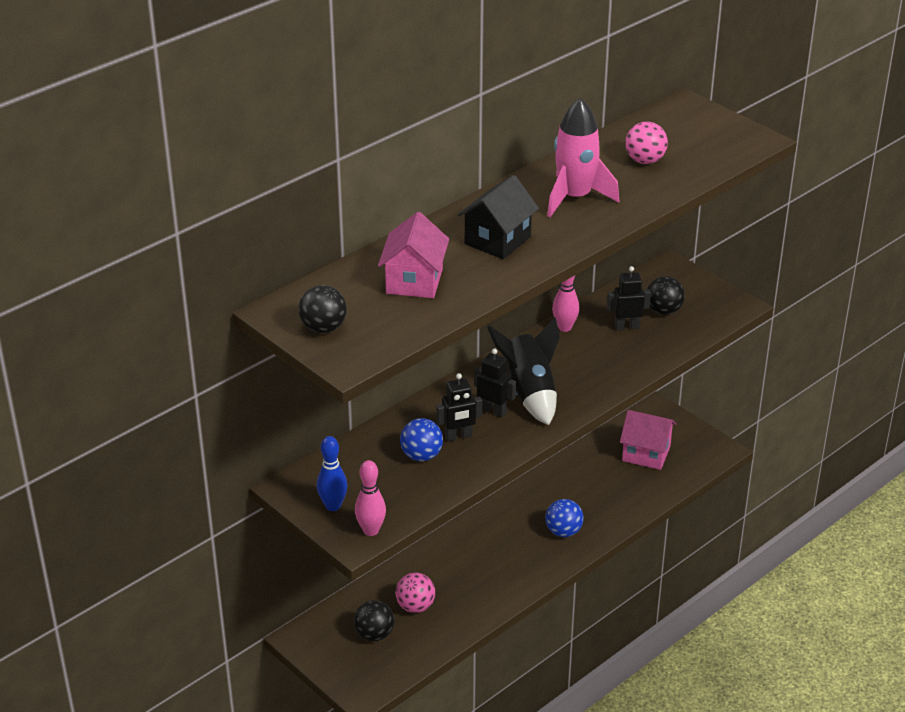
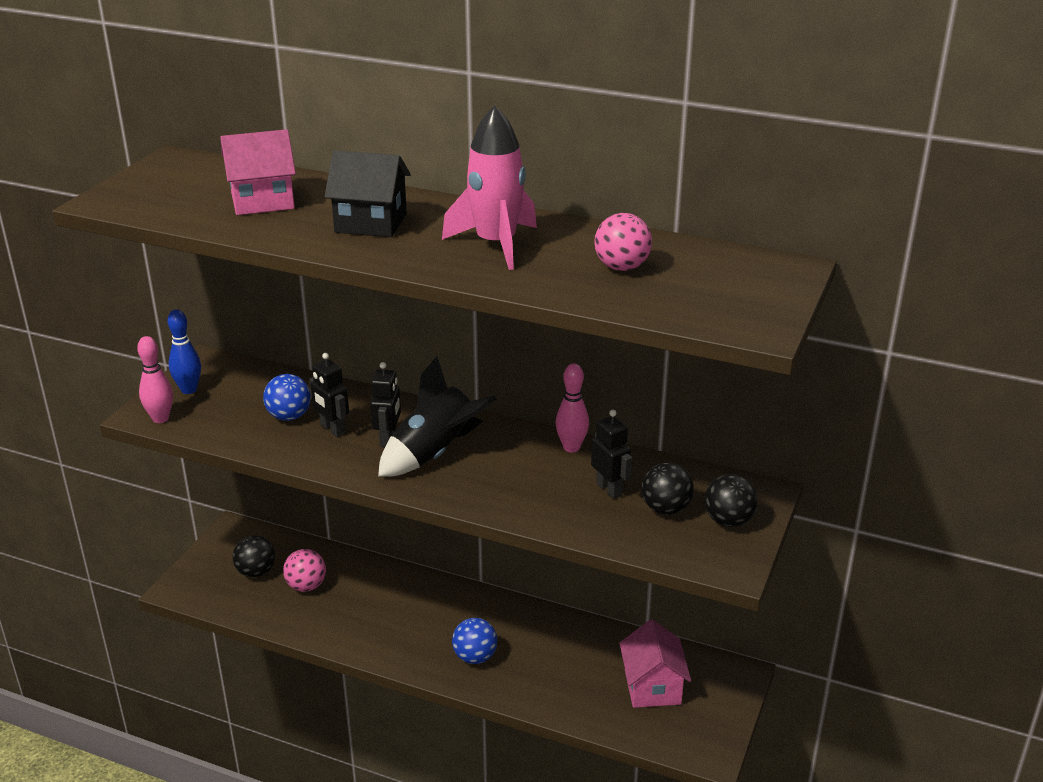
camera: 65 degrees right, 5 degrees down
black ball [298,285,347,333] -> black ball moved to [704,474,758,527]

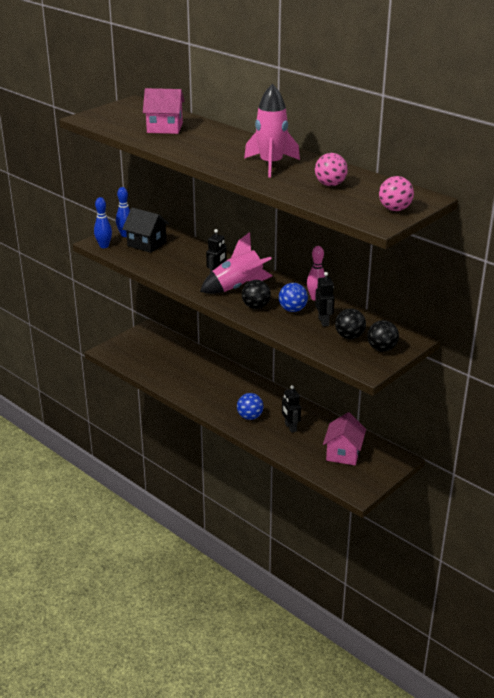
camera: 20 degrees right, 0 degrees up
pink bowling pin [137,336,173,423] -> blue bowling pin [94,197,112,248]
black ball [233,535,275,577] -> black ball moved to [242,280,271,309]
blue ball [263,374,311,421] -> blue ball moved to [279,283,308,312]
pink ball [283,549,326,592] -> pink ball moved to [379,176,414,211]
black robot [309,353,349,437] -> black robot moved to [282,385,301,433]
black house [325,150,411,237] -> black house moved to [122,207,169,253]
black rocket [378,356,497,477] -> pink rocket [200,232,273,294]

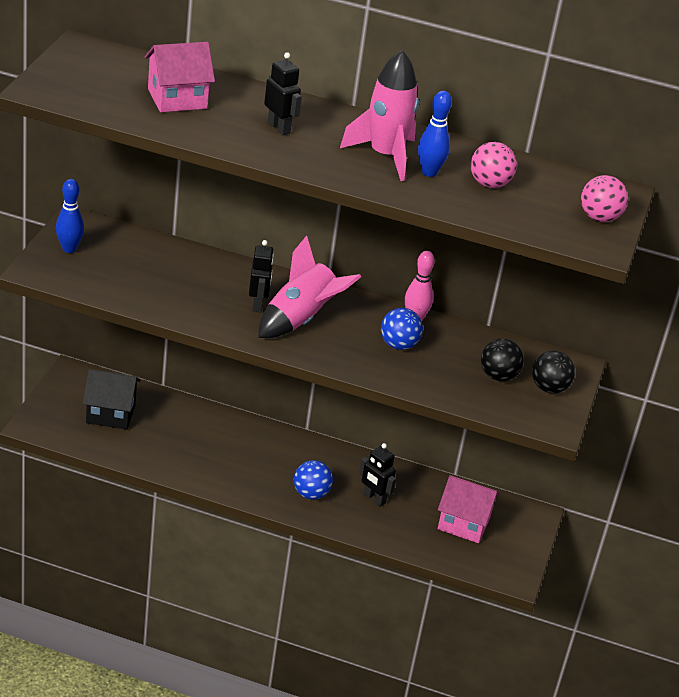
camera: 30 degrees left, 5 degrees up
blue bowling pin [94,197,112,248] -> blue bowling pin moved to [418,91,452,177]
black house [122,207,169,253] -> black house moved to [83,369,141,430]
black ball [242,280,271,309] -> none
black robot [315,272,335,327] -> black robot moved to [264,52,302,135]
pink house [323,412,366,465] -> pink house turned 60 degrees counterclockwise [438,475,500,543]

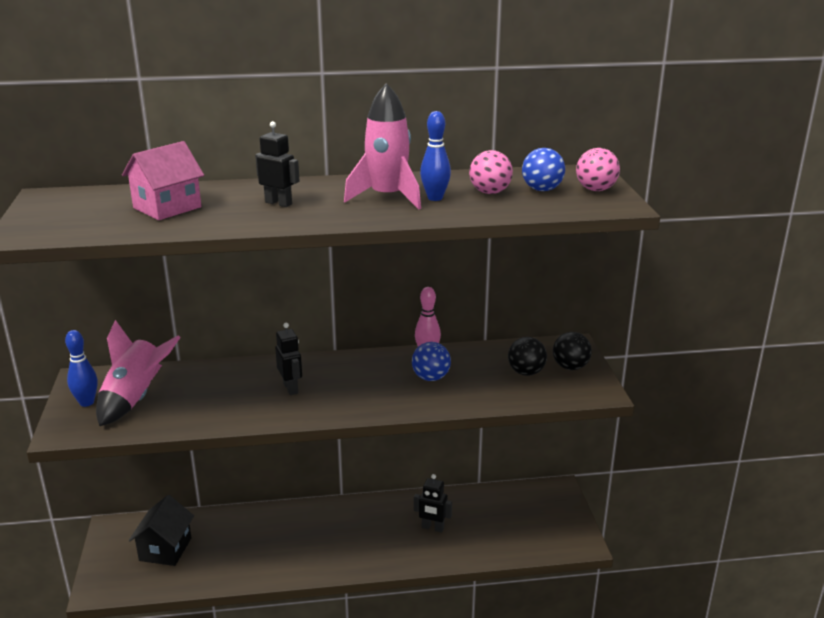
camera: 20 degrees left, 10 degrees down
black house [83,369,141,430] -> black house turned 60 degrees counterclockwise [129,495,194,566]
pink rocket [258,236,361,338] -> pink rocket moved to [96,320,181,426]
blue ball [294,460,333,500] -> blue ball moved to [522,148,565,191]
pink house [438,475,500,543] -> none

